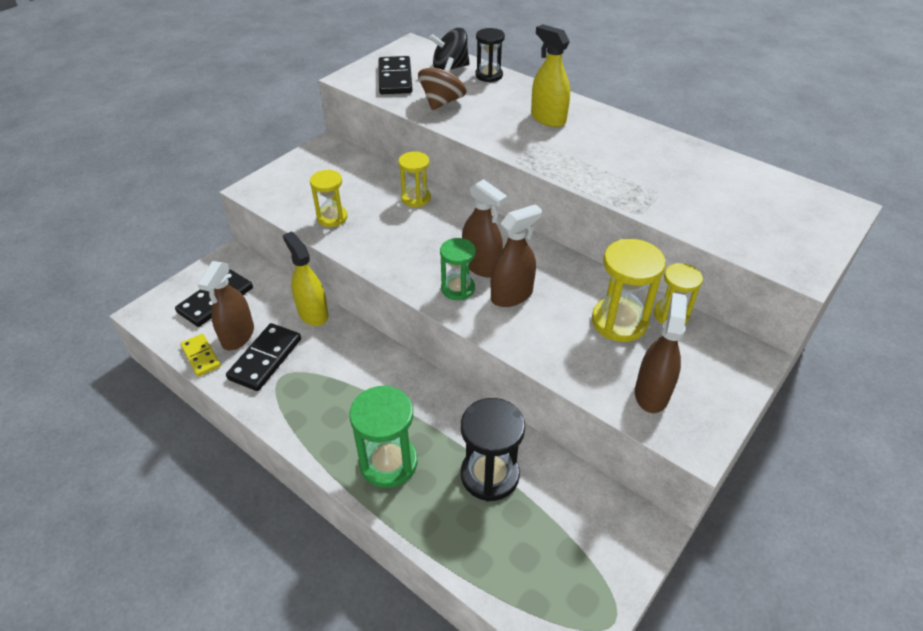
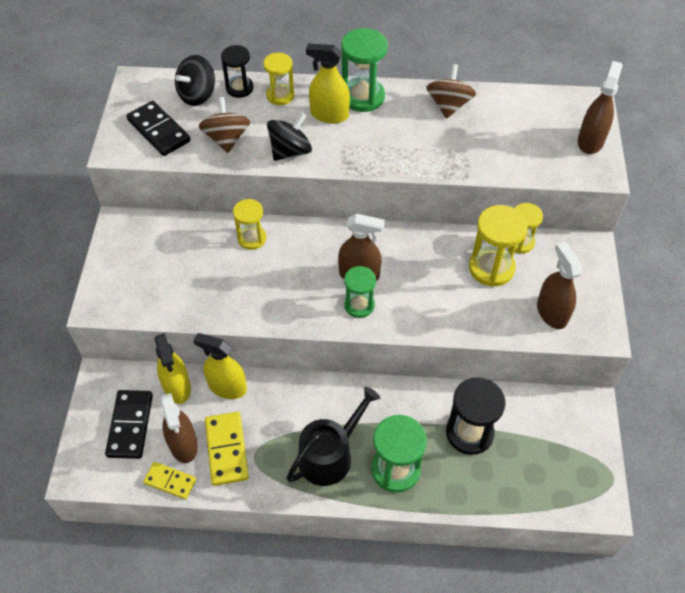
camera: 35 degrees left, 10 degrees up
black domino [226,323,301,391] -> yellow domino [205,412,249,486]
yellow hourglass [310,170,348,227] -> yellow hourglass moved to [263,53,294,105]
brown spray bottle [491,204,542,307] -> brown spray bottle moved to [578,61,623,154]
none -> yellow spray bottle [154,333,191,404]
none -> black spinning top [267,113,312,161]
none -> black watering can [287,387,380,486]
none -> green hourglass [341,28,388,112]
none -> brown spinning top [426,64,476,119]

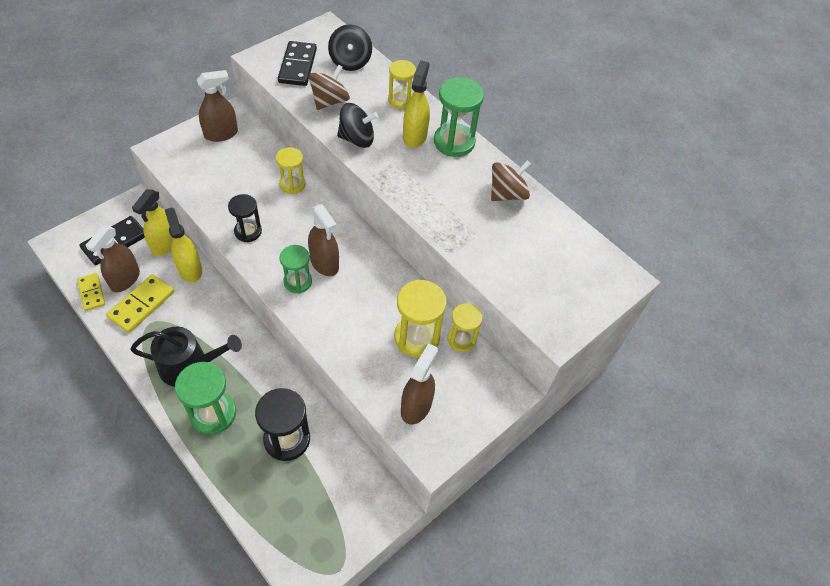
camera: 40 degrees right, 0 degrees up
black spinning top [175,55,215,106] -> black spinning top turned 90 degrees counterclockwise [328,24,372,71]
black hourglass [221,45,254,98] -> black hourglass moved to [228,194,262,242]
yellow spray bottle [306,43,350,123] -> yellow spray bottle turned 45 degrees clockwise [403,60,430,148]
brown spray bottle [578,61,623,154] -> brown spray bottle moved to [197,70,238,142]

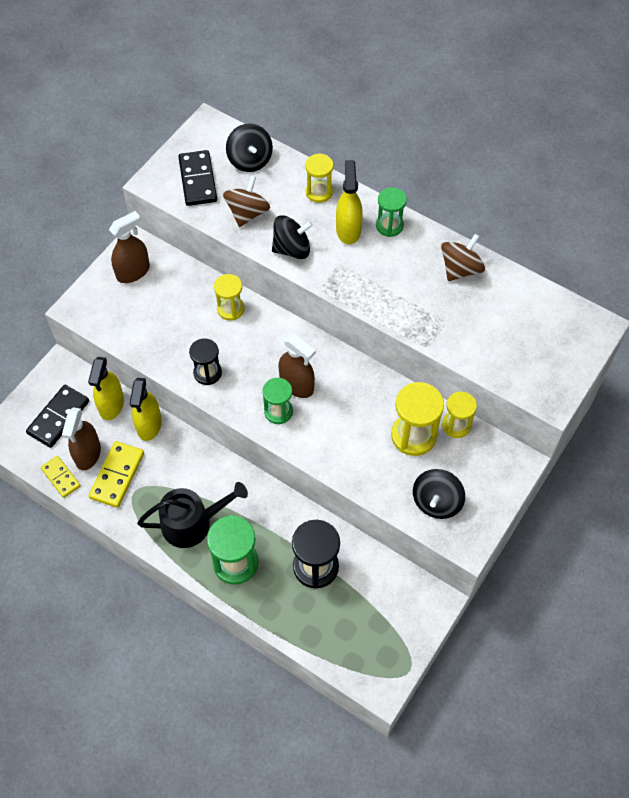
camera: 10 degrees left, 5 degrees up
yellow spray bottle [165,207,202,283] -> yellow spray bottle turned 135 degrees counterclockwise [130,378,162,441]
brown spray bottle [401,343,438,424] -> black spinning top [413,469,465,519]
green hourglass [434,77,484,157] -> green hourglass [376,187,407,237], size x0.64

